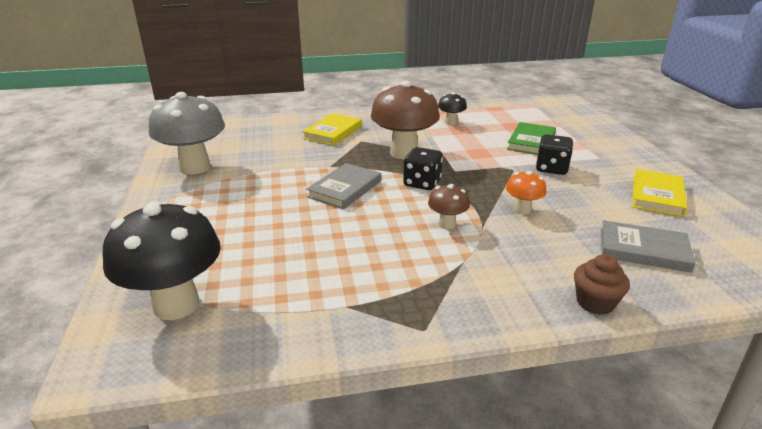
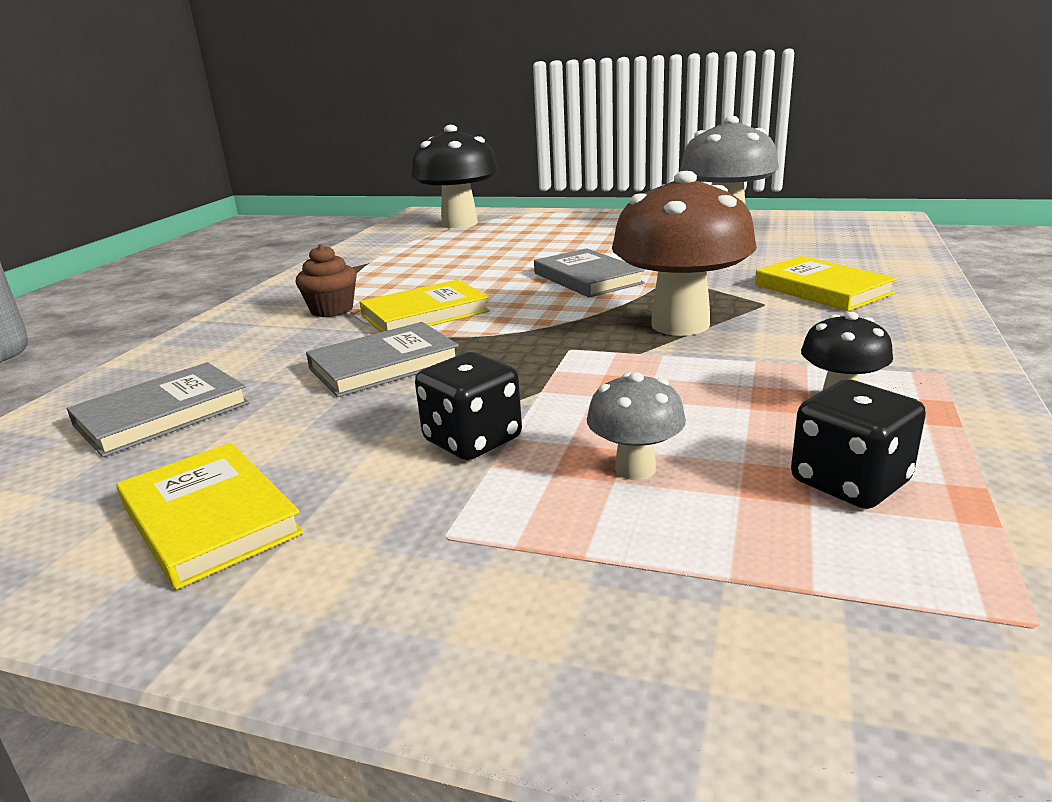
camera: 120 degrees right, 5 degrees down
black dice [403,147,443,190] -> black dice moved to [791,380,926,509]
brown mushroom [428,184,470,229] -> yellow book [359,279,490,332]
orange mushroom [506,171,546,214] -> grey book [306,322,459,397]
green book [507,122,556,155] -> grey mushroom [587,372,686,480]
brown cupcake [574,254,630,315] -> brown cupcake moved to [296,244,357,317]

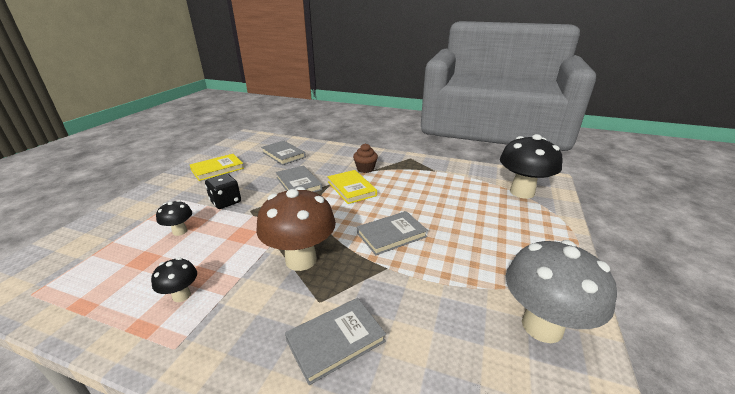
camera: 90 degrees right, 5 degrees up
grey mushroom [587,372,686,480] -> black mushroom [156,200,192,236]
yellow book [755,256,897,311] -> grey book [285,298,386,385]
black dice [791,380,926,509] -> none

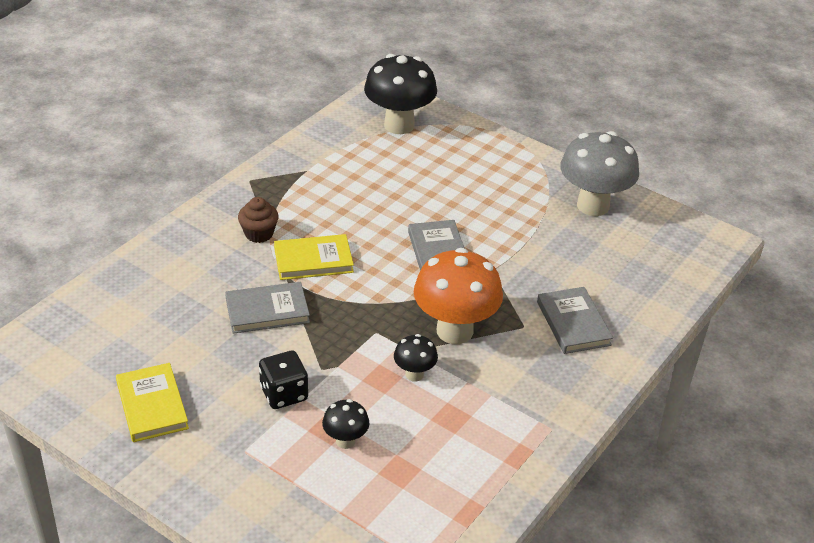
camera: 75 degrees left, 10 degrees up
black mushroom [151,257,197,302] -> black mushroom moved to [394,334,438,382]
brown mushroom [256,187,336,271] -> orange mushroom [414,248,503,344]
grey book [261,141,306,165] -> none

